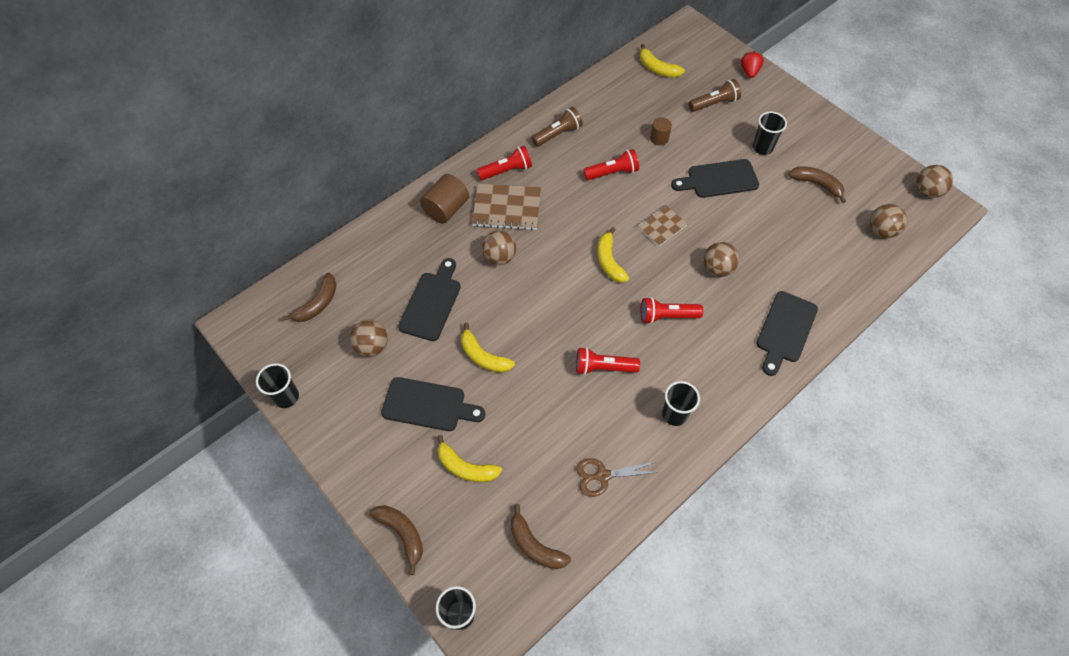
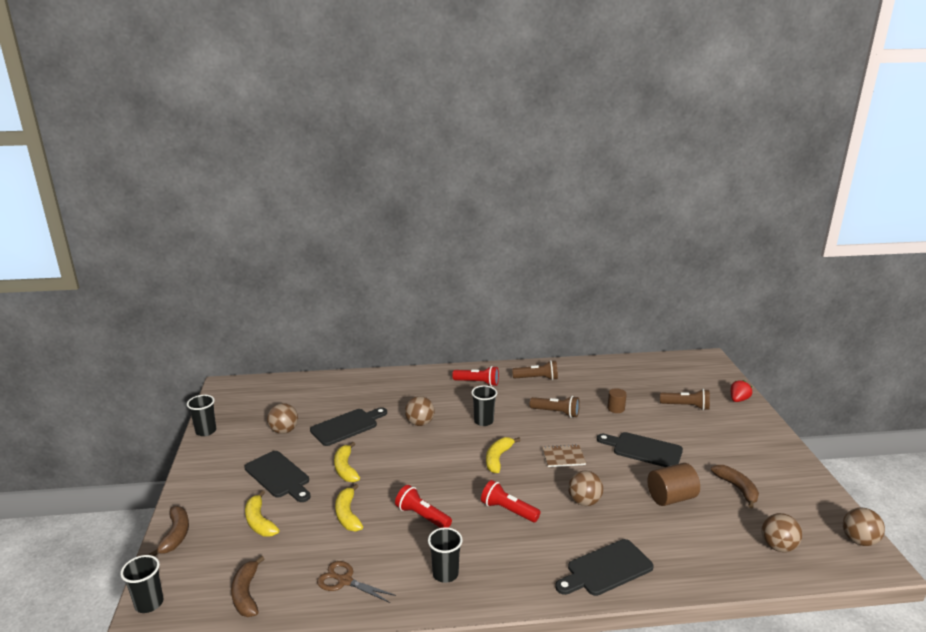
camera: 35 degrees right, 35 degrees down
brown banana [282,273,337,322] -> none
brown cylinder [420,174,469,224] -> brown cylinder moved to [647,463,700,506]
brown notebook [472,183,541,230] -> none
red flashlight [583,149,639,180] -> brown flashlight [529,396,580,418]
yellow banana [640,44,685,78] -> yellow banana moved to [335,484,363,531]
black cup [753,112,787,155] -> black cup moved to [471,385,497,426]

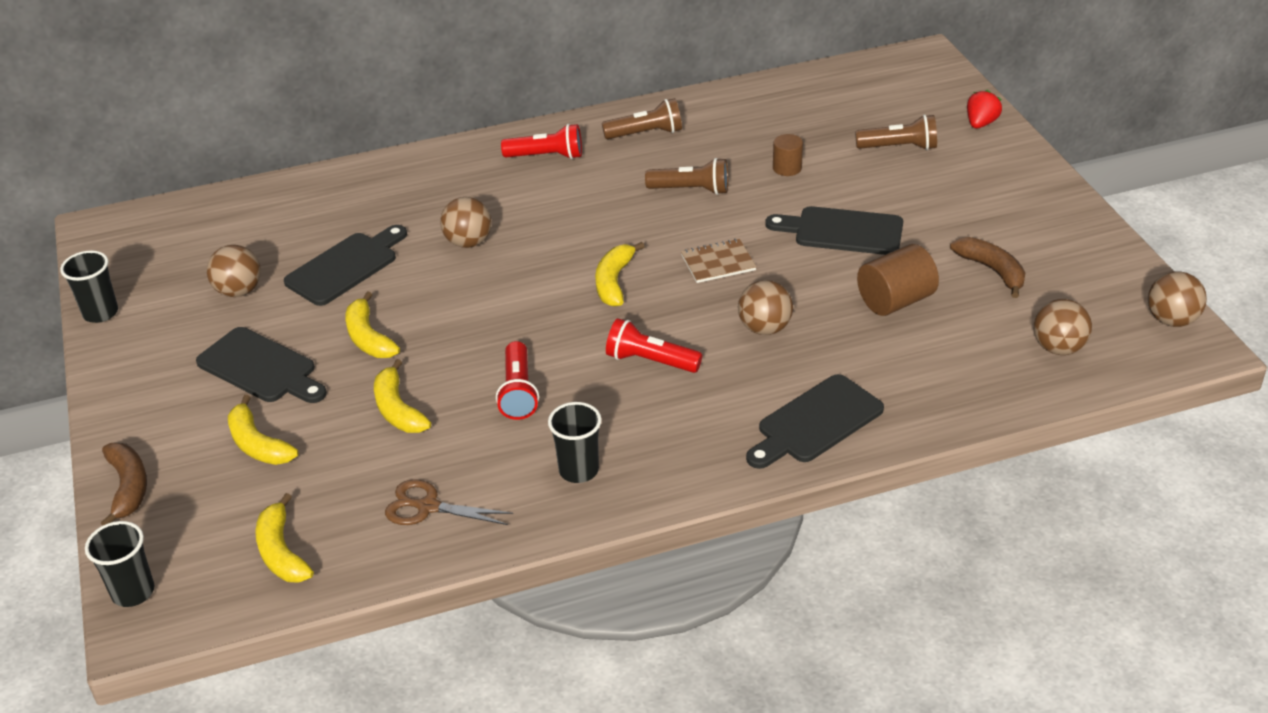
camera: 10 degrees left, 15 degrees up
brown banana [231,556,264,617] -> yellow banana [255,493,314,583]
red flashlight [395,485,452,528] -> red flashlight turned 120 degrees counterclockwise [496,341,539,420]
black cup [471,385,497,426] -> none

